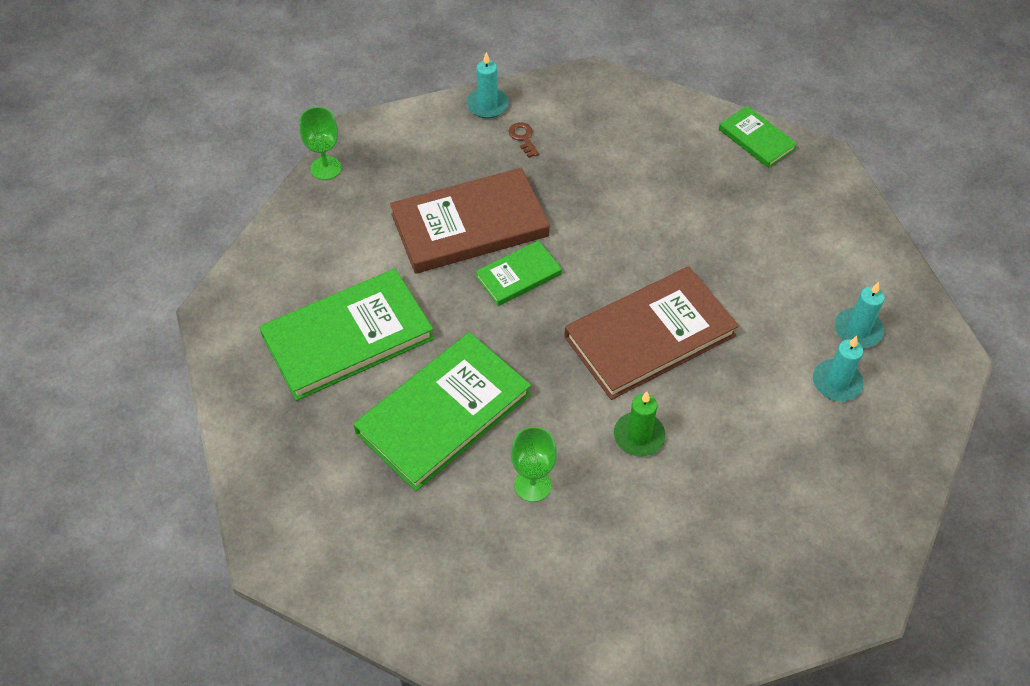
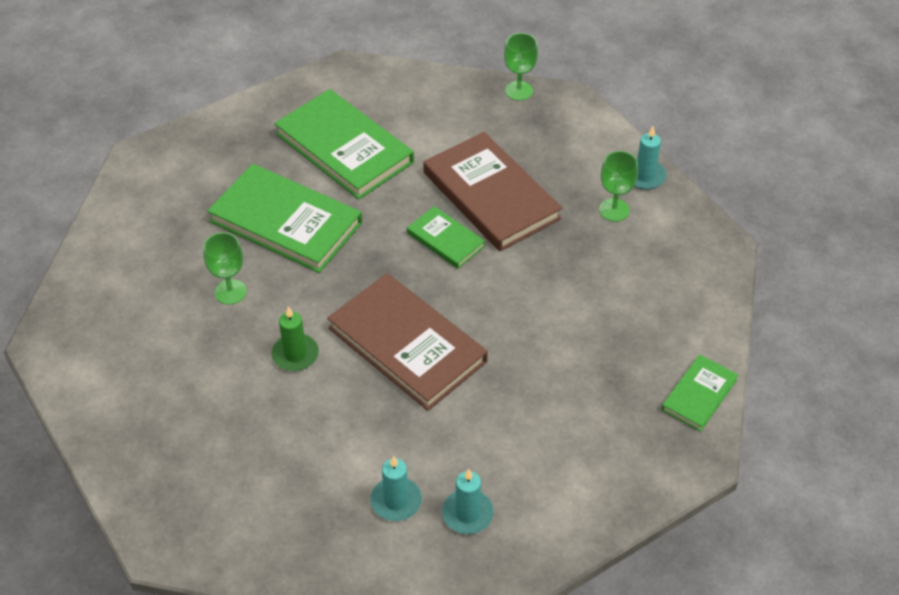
camera: 75 degrees right, 5 degrees down
brown key [508,122,539,158] -> green goblet [599,151,638,221]

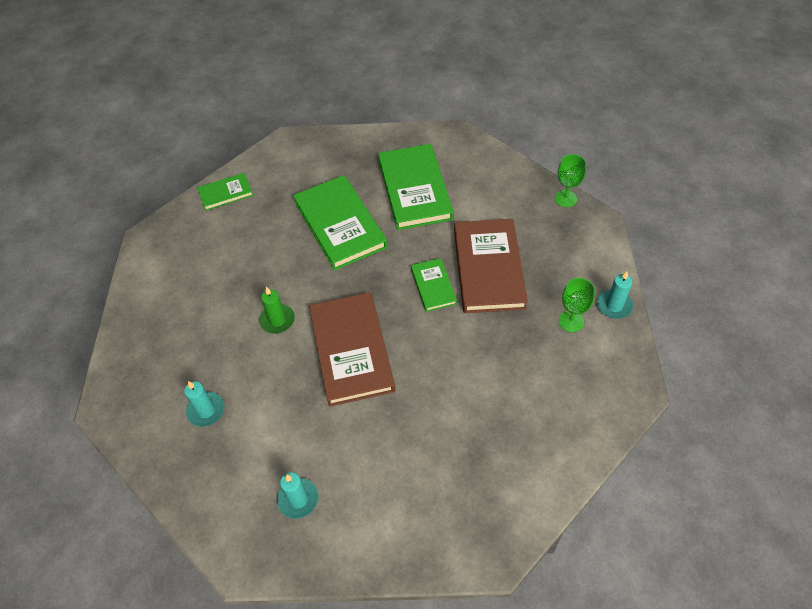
camera: 35 degrees right, 5 degrees up
green goblet [203,232,247,305] -> none
turquoise candle [370,456,422,521] -> turquoise candle moved to [184,381,224,427]
green book [661,355,738,432] -> green book moved to [197,173,253,211]

